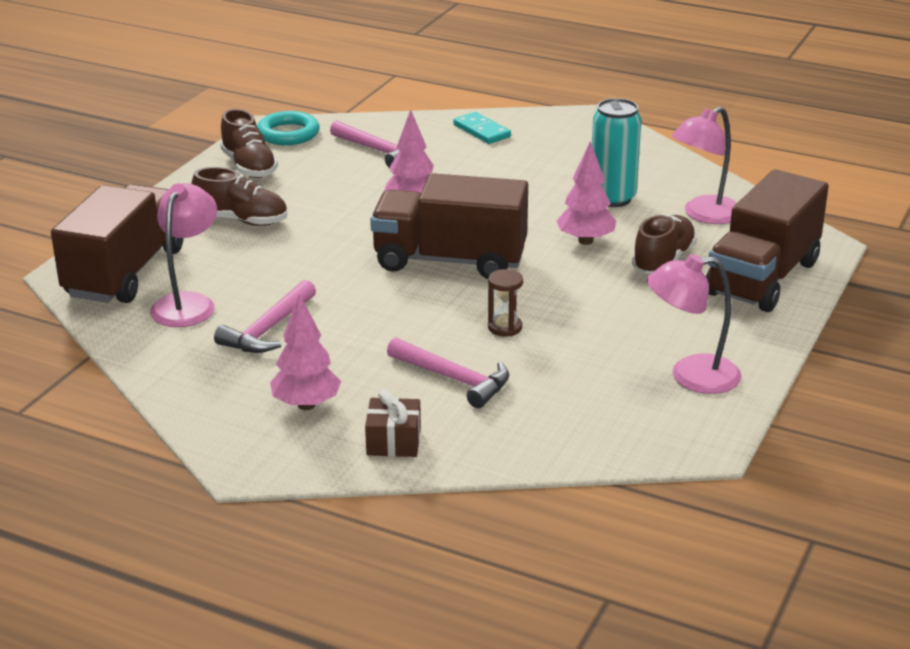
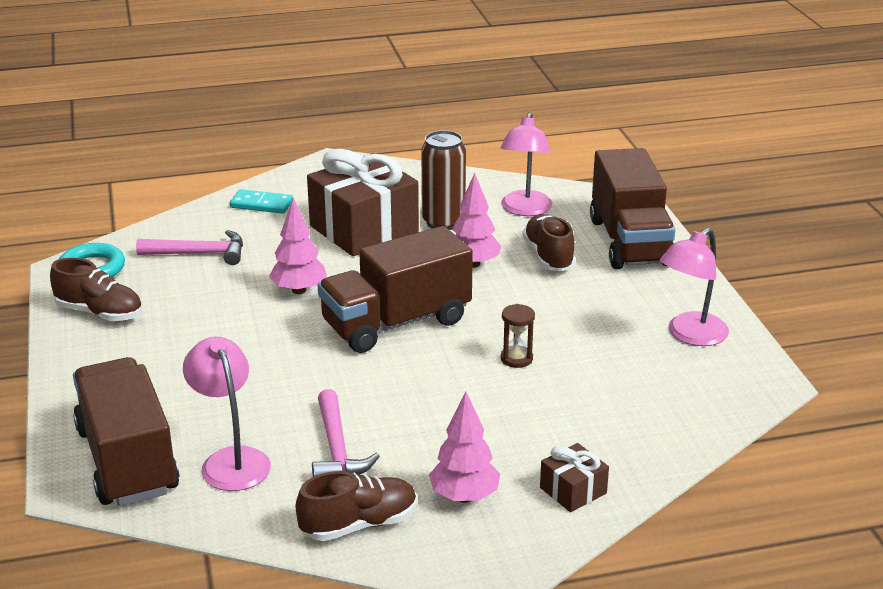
camera: 40 degrees left, 0 degrees up
brown shoe [191,167,287,226] -> brown shoe moved to [296,471,417,541]
pink hammer [387,338,509,408] -> none
turquoise can [592,98,641,207] -> brown can [421,130,466,230]
none -> brown gift [307,149,419,256]

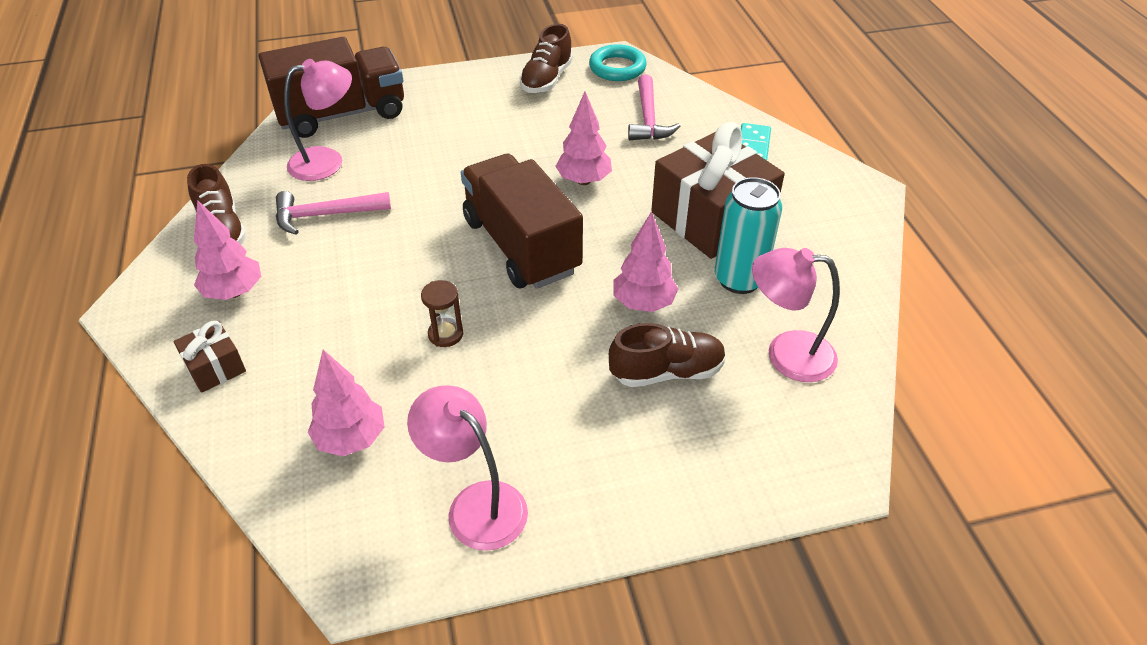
camera: 90 degrees right, 15 degrees up
brown can [421,130,466,230] -> turquoise can [715,177,782,294]
brown truck [590,148,675,269] -> none
none -> pink tree [308,350,385,456]

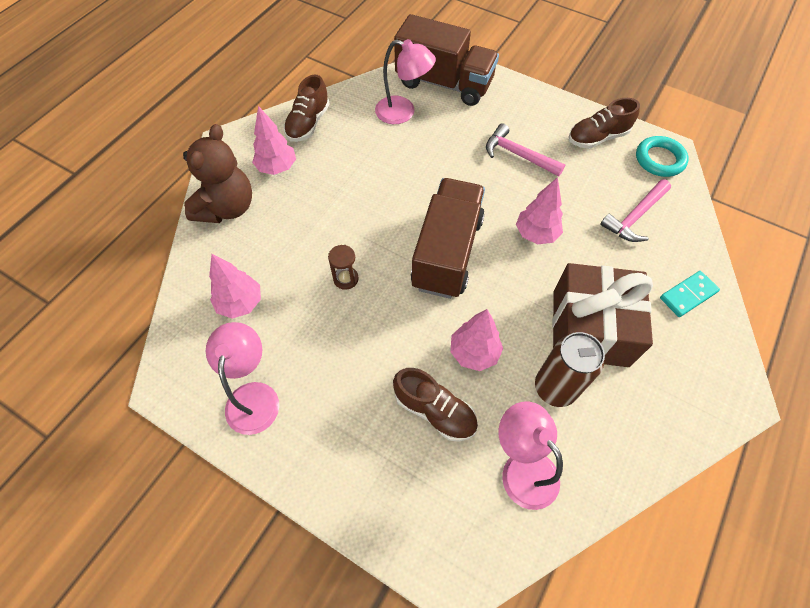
camera: 45 degrees right, 15 degrees up
brown gift [174,321,246,393] -> brown teddy bear [183,124,252,223]
pink hammer [276,191,391,235] -> pink hammer moved to [486,123,565,177]
turquoise can [715,177,782,294] -> brown can [535,332,605,407]

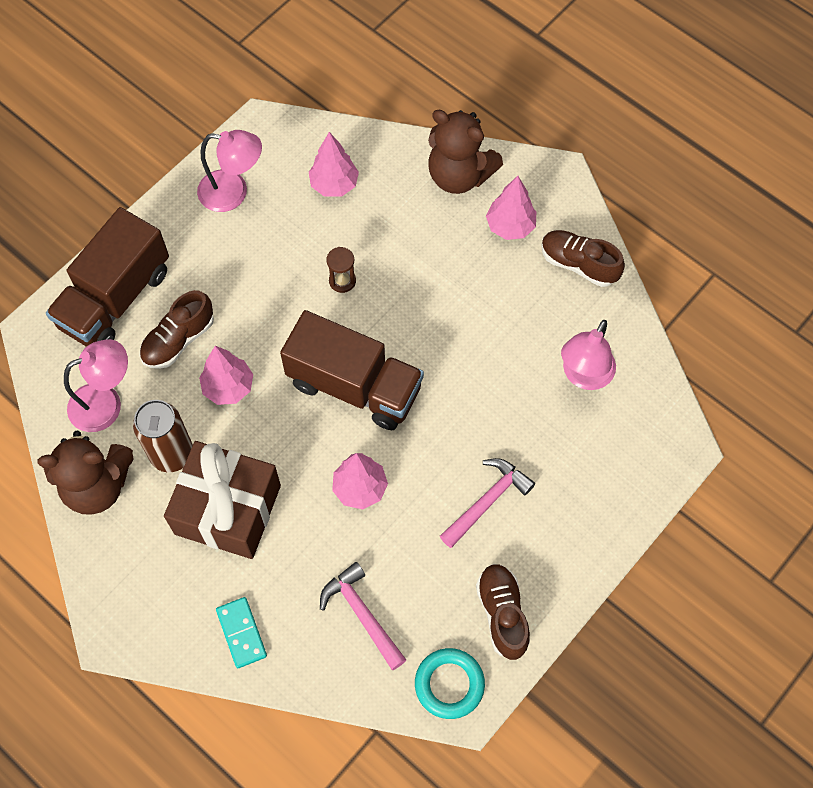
camera: 100 degrees right, 5 degrees up
brown truck [394,14,499,106] -> brown truck moved to [46,207,169,347]
none -> brown teddy bear [38,431,134,515]

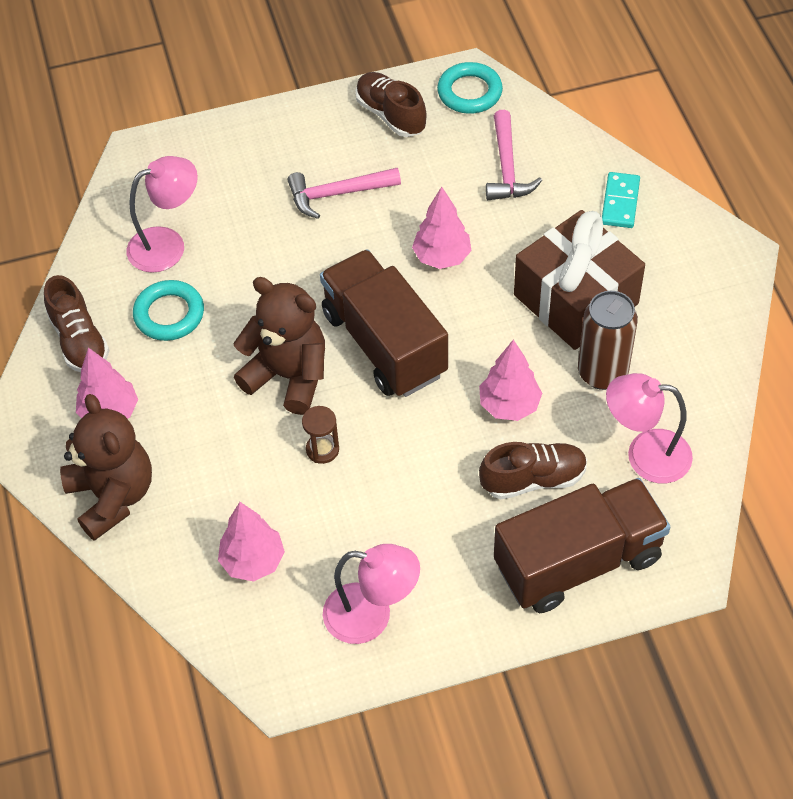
camera: 145 degrees left, 10 degrees down
brown teddy bear [38,431,134,515] -> brown teddy bear moved to [233,277,325,415]
pink lamp [197,130,262,212] -> pink lamp turned 150 degrees clockwise [323,544,420,644]
brown shoe [476,564,530,660] -> brown shoe turned 120 degrees clockwise [356,72,426,137]
none -> turquoise ring [133,280,204,341]

